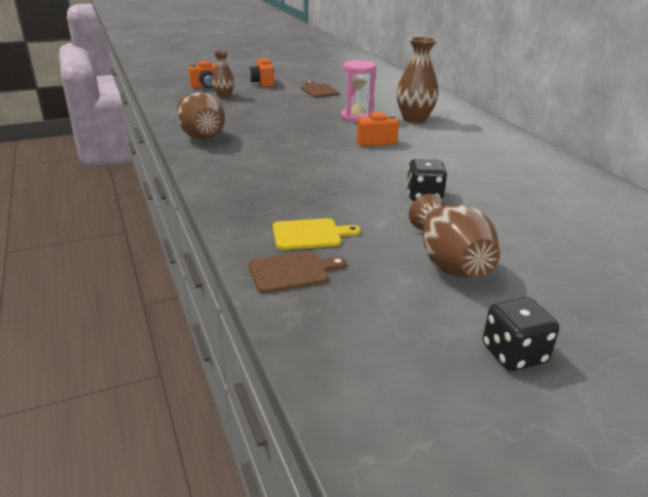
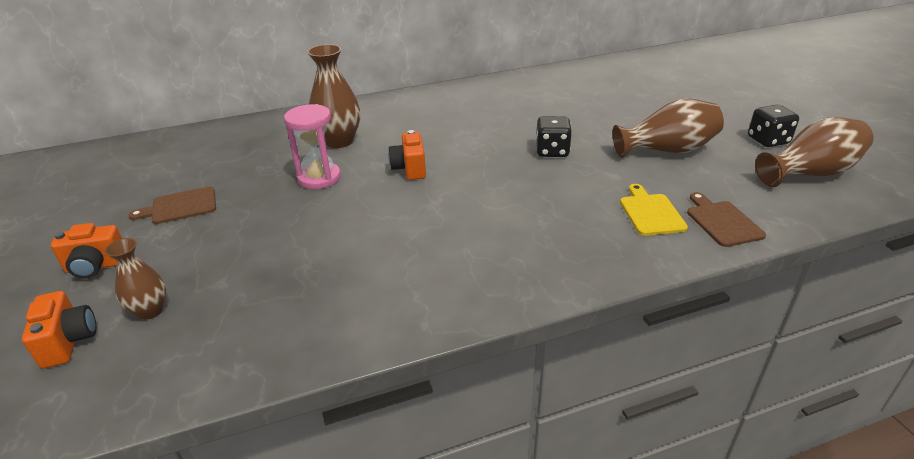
camera: 85 degrees left, 5 degrees up
brown vase [178,93,225,140] -> brown vase moved to [755,117,874,187]

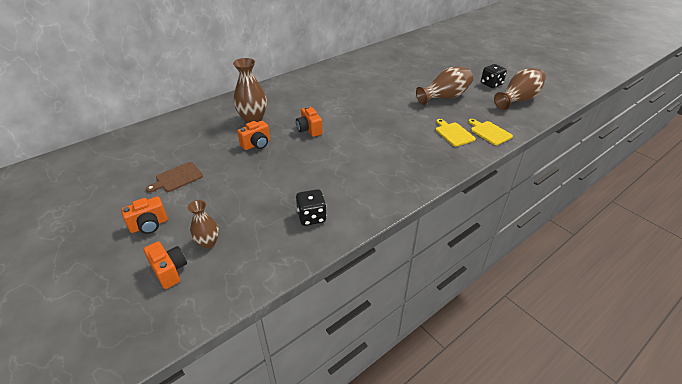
camera: 20 degrees left, 5 degrees up
pink hourglass [284,104,341,189] -> orange camera [237,121,270,150]
black dice [536,116,572,157] -> black dice moved to [296,189,327,226]
brown cutting board [687,192,766,247] -> yellow cutting board [468,119,513,145]

